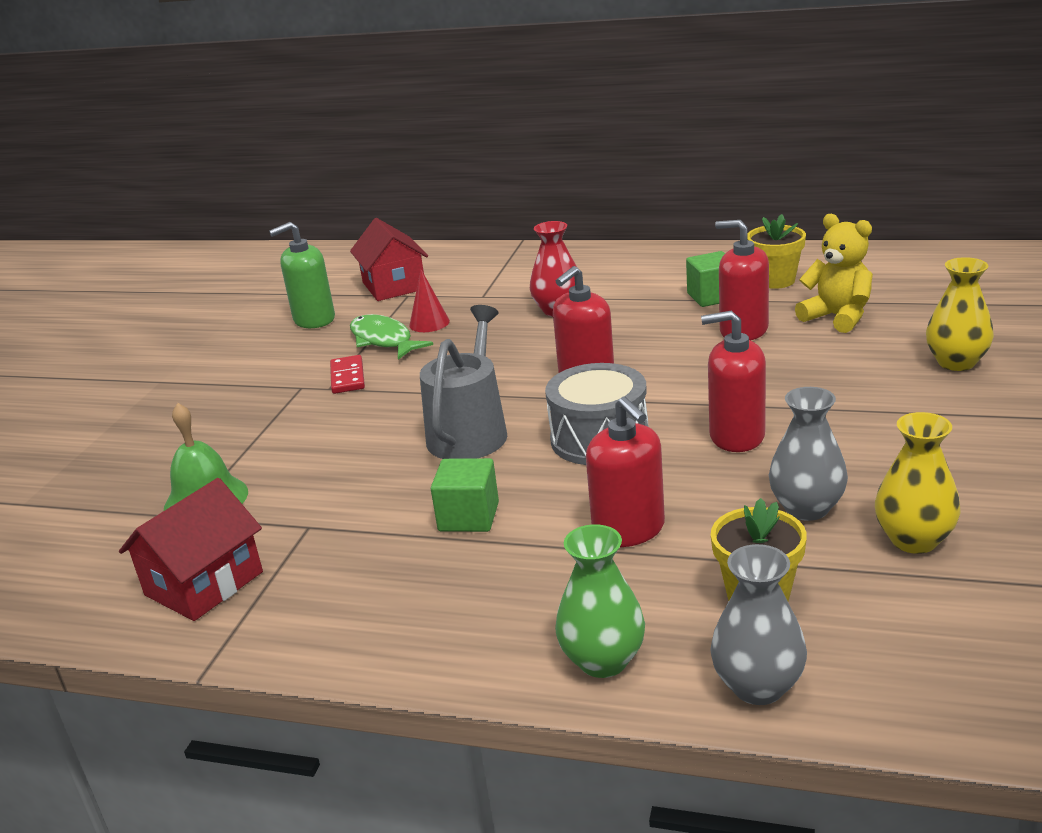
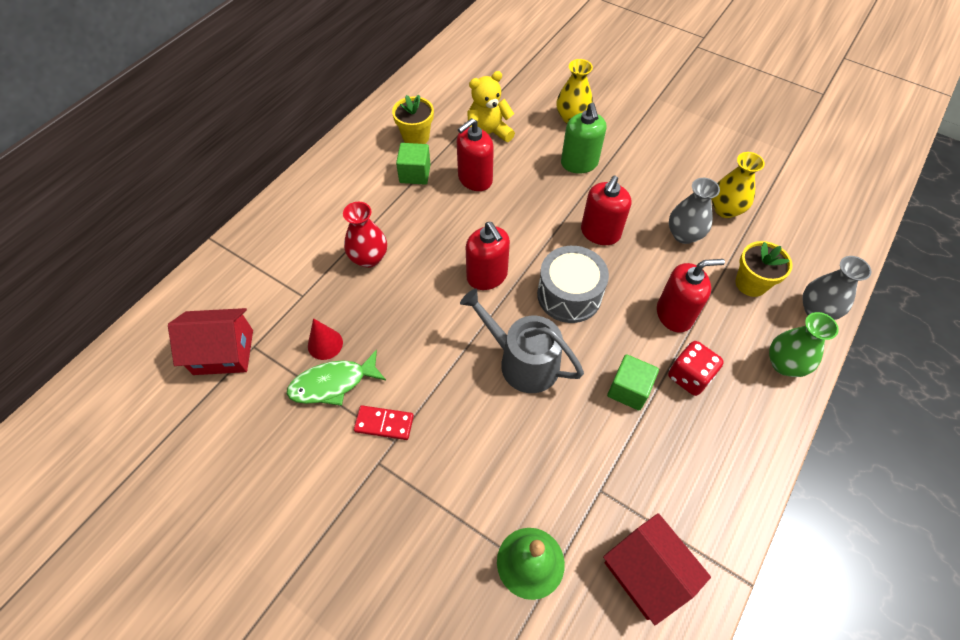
camera: 75 degrees left, 30 degrees up
green soap dispenser [269,222,335,328] -> green soap dispenser moved to [561,102,607,174]
none -> red dice [668,341,724,396]

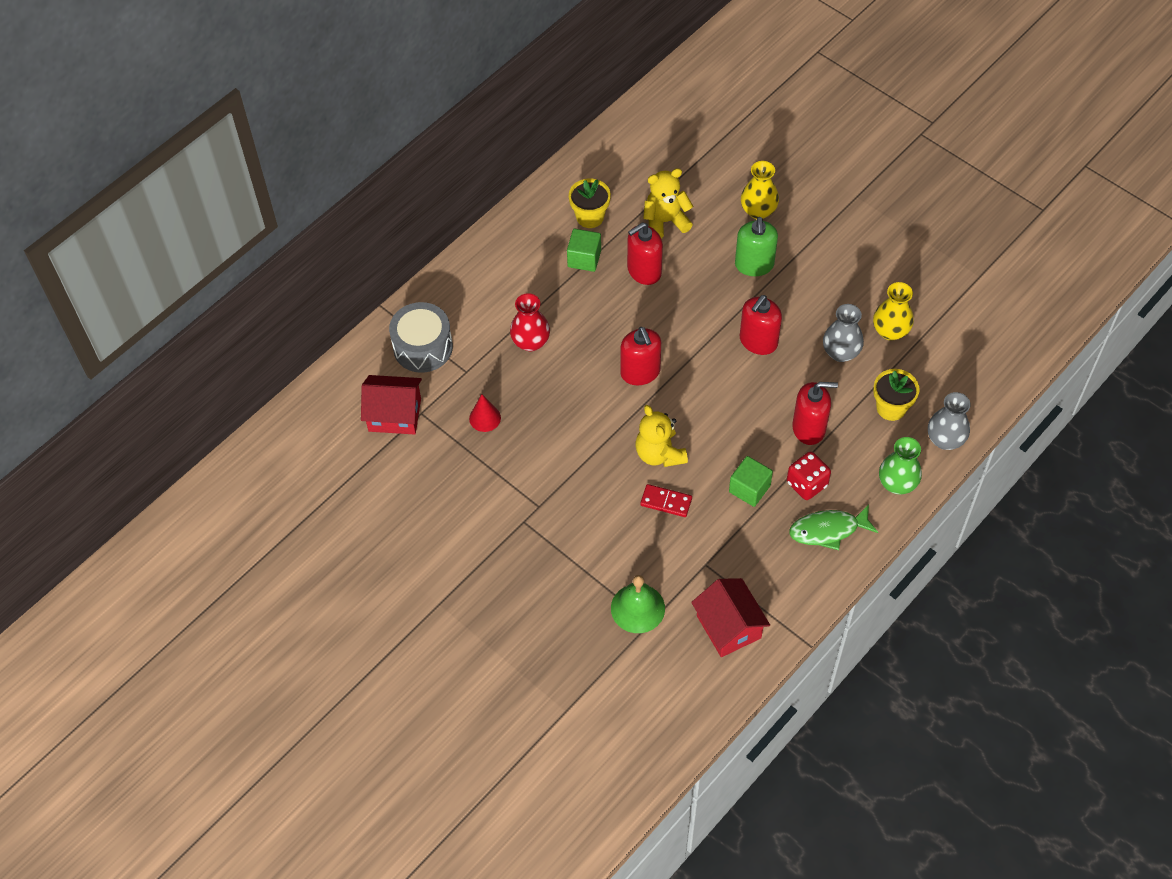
camera: 10 degrees right, 0 degrees up
green fish [287,349,386,406] -> green fish moved to [789,504,878,550]
red domino [354,405,414,440] -> red domino moved to [640,484,692,517]
grey watering can [460,289,584,393] -> yellow teddy bear [636,405,688,467]
grey drum [537,246,609,323] -> grey drum moved to [389,302,453,373]

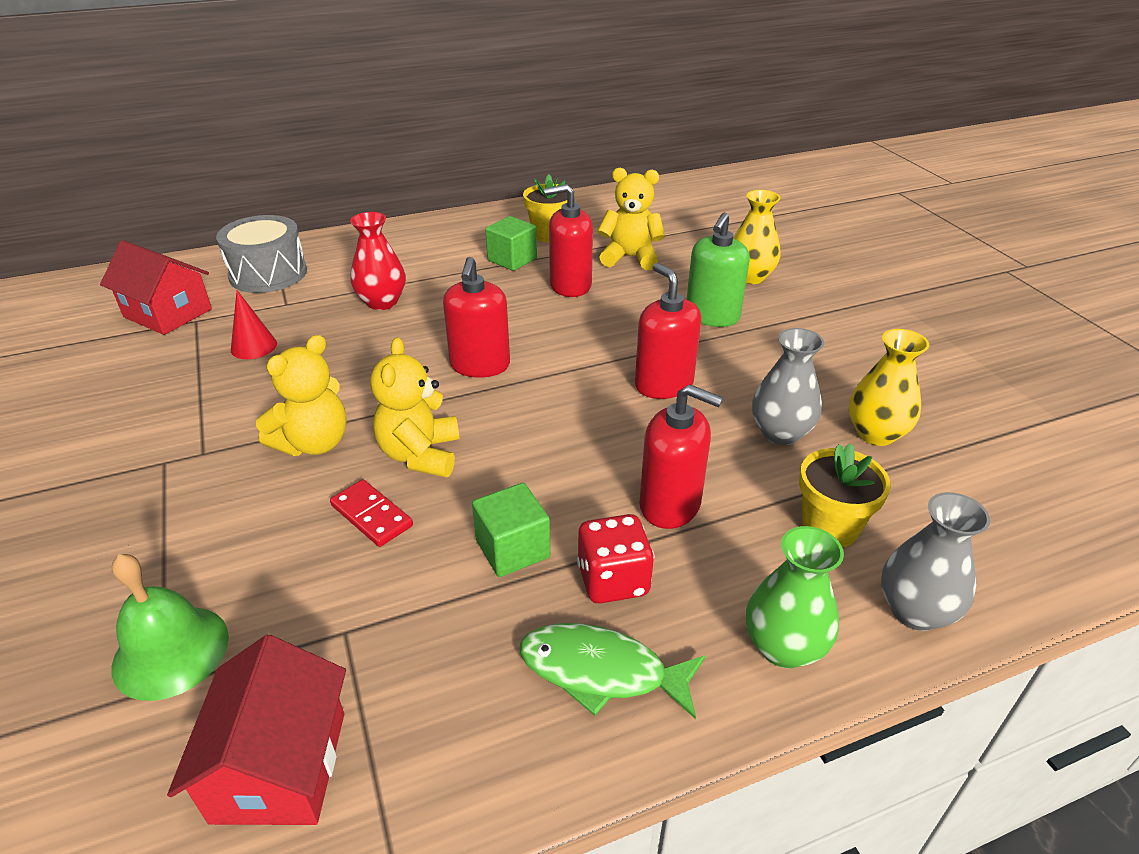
camera: 25 degrees right, 20 degrees down
red soap dispenser [740,295,782,355] -> red soap dispenser turned 90 degrees clockwise [635,263,701,399]
none -> yellow teddy bear [256,335,347,456]

